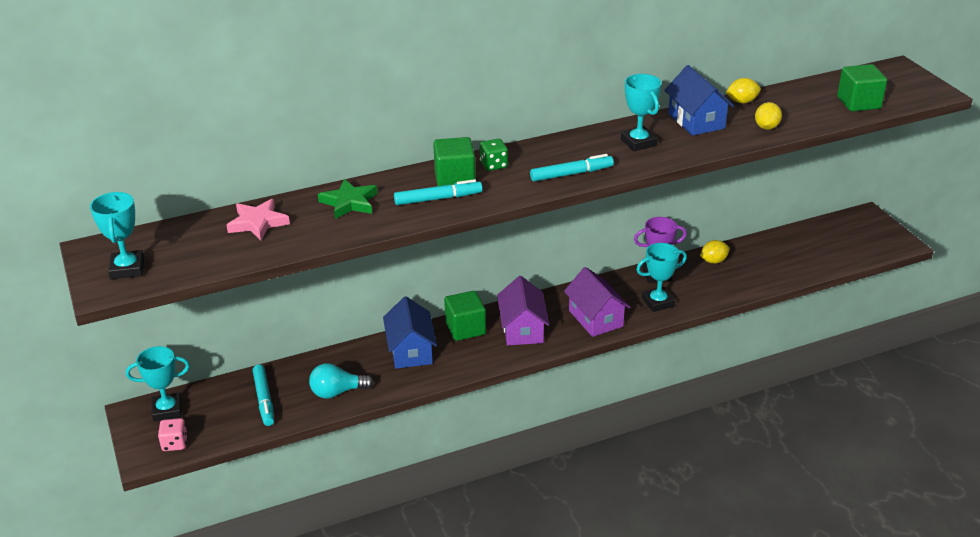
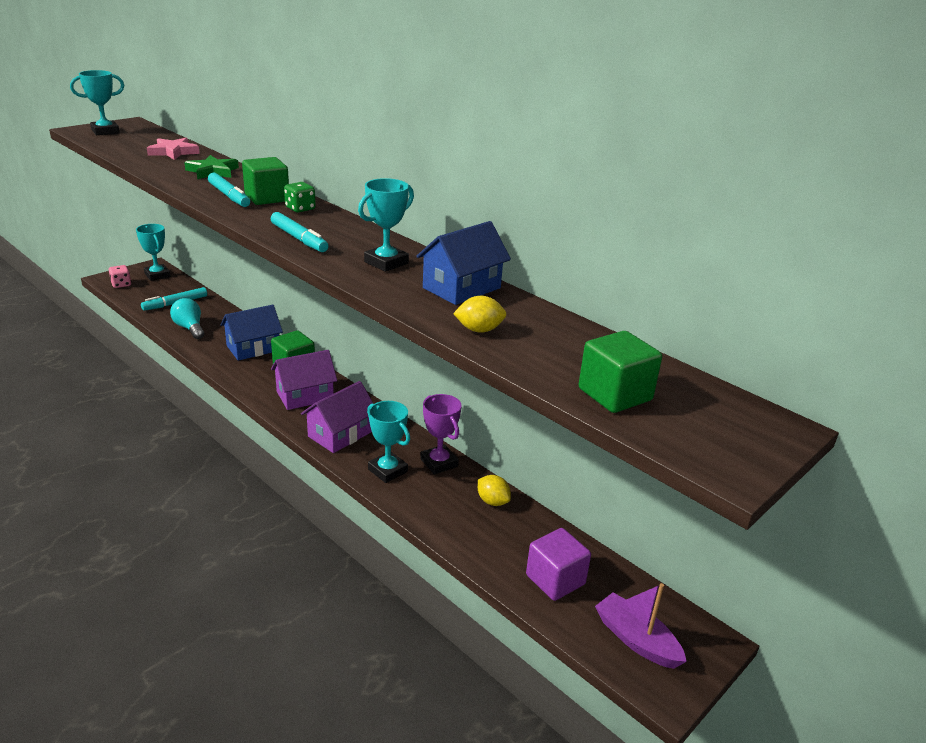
camera: 65 degrees right, 5 degrees down
yellow lemon [725,78,761,103] -> none
none -> purple cube [526,528,591,601]
none -> purple boat [595,583,687,669]

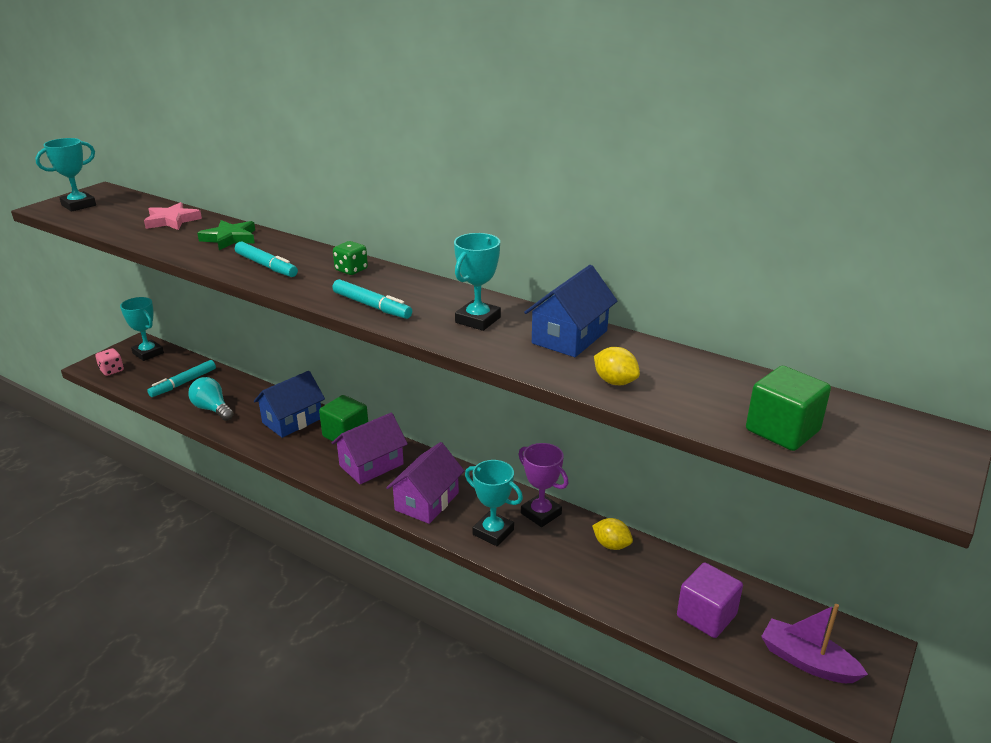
camera: 10 degrees left, 0 degrees up
green cube [242,157,289,205] -> none
yellow lemon [453,296,507,333] -> yellow lemon turned 60 degrees clockwise [594,347,640,385]

